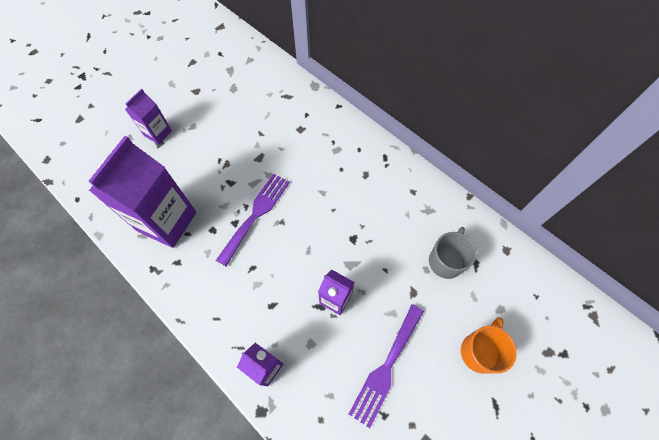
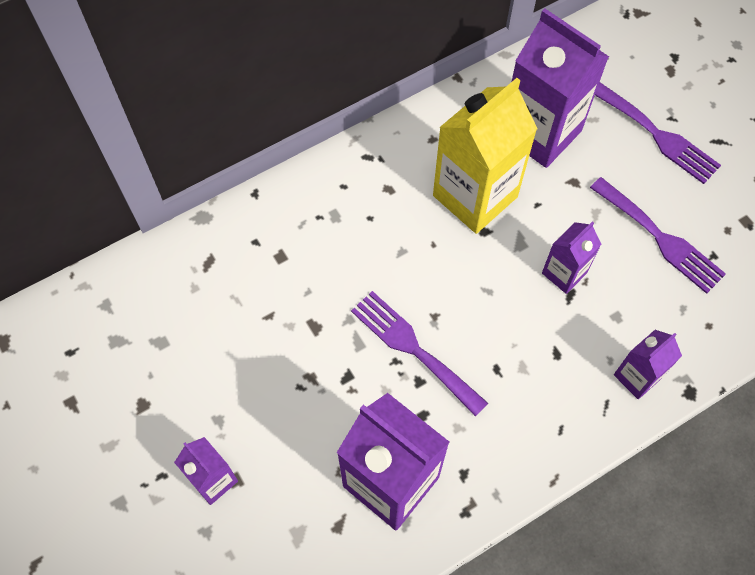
camera: 75 degrees left, 0 degrees up
grey mug [429,227,477,279] -> purple carton [512,8,609,168]
orange mug [461,317,517,373] -> purple fork [595,82,721,184]
none -> yellow carton [433,78,537,234]

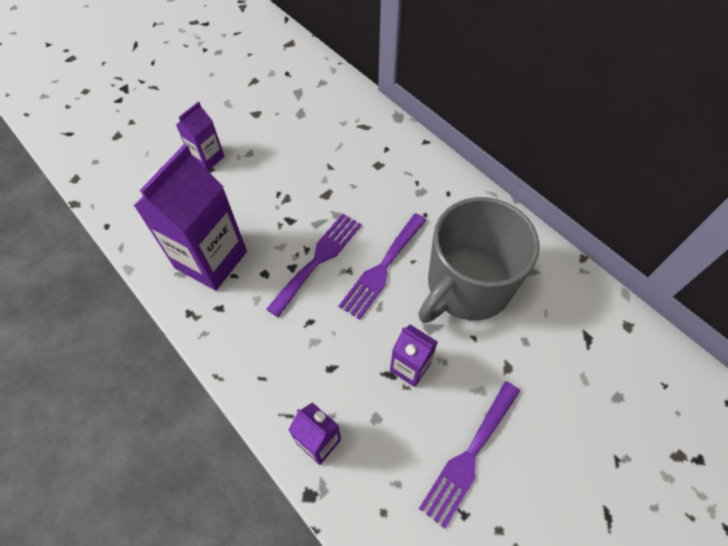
camera: 80 degrees right, 5 degrees down
yellow carton [433,78,537,234] -> grey mug [418,197,540,323]
purple carton [512,8,609,168] -> none
purple fork [595,82,721,184] -> purple fork moved to [339,213,426,320]

